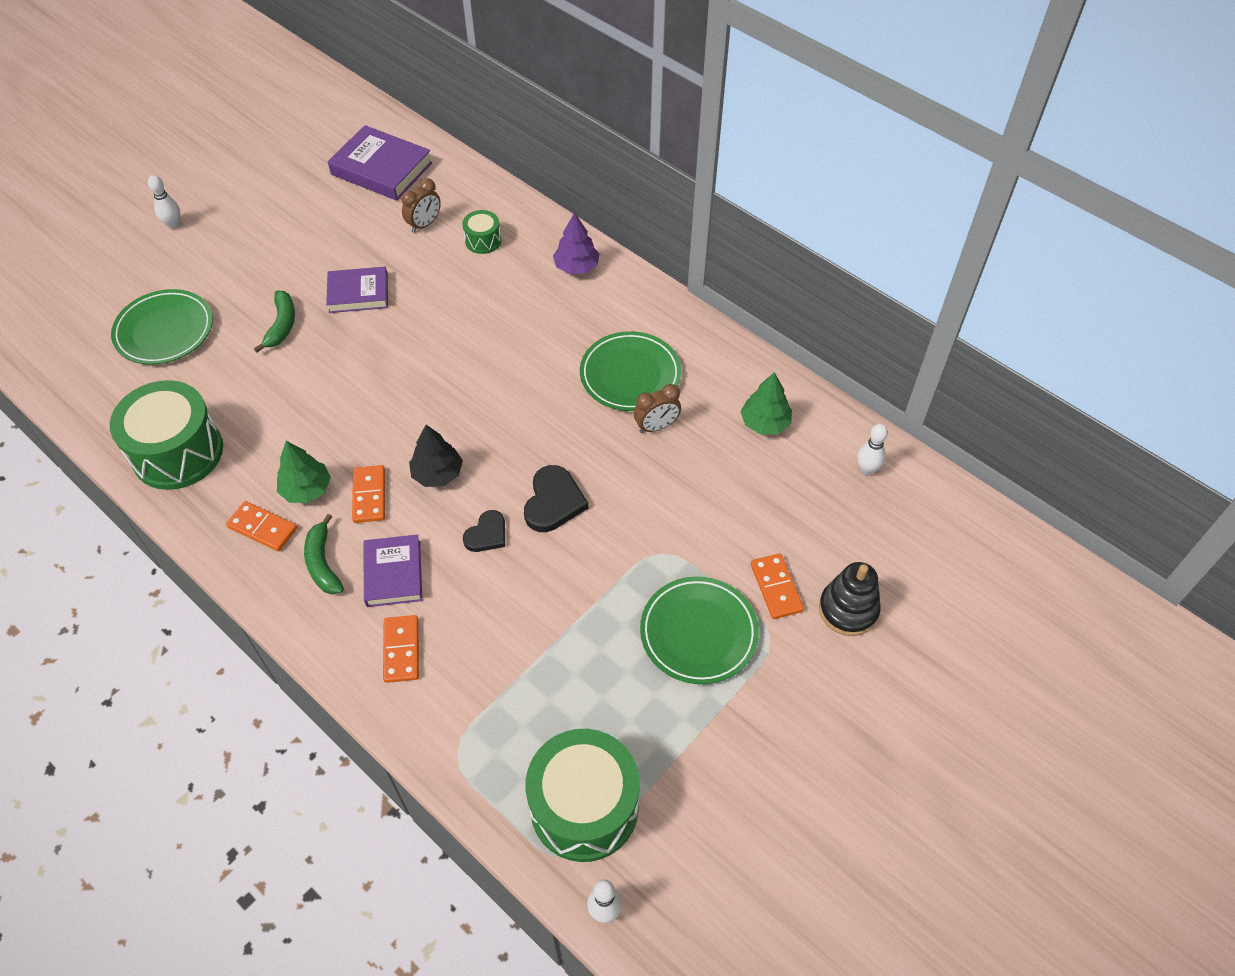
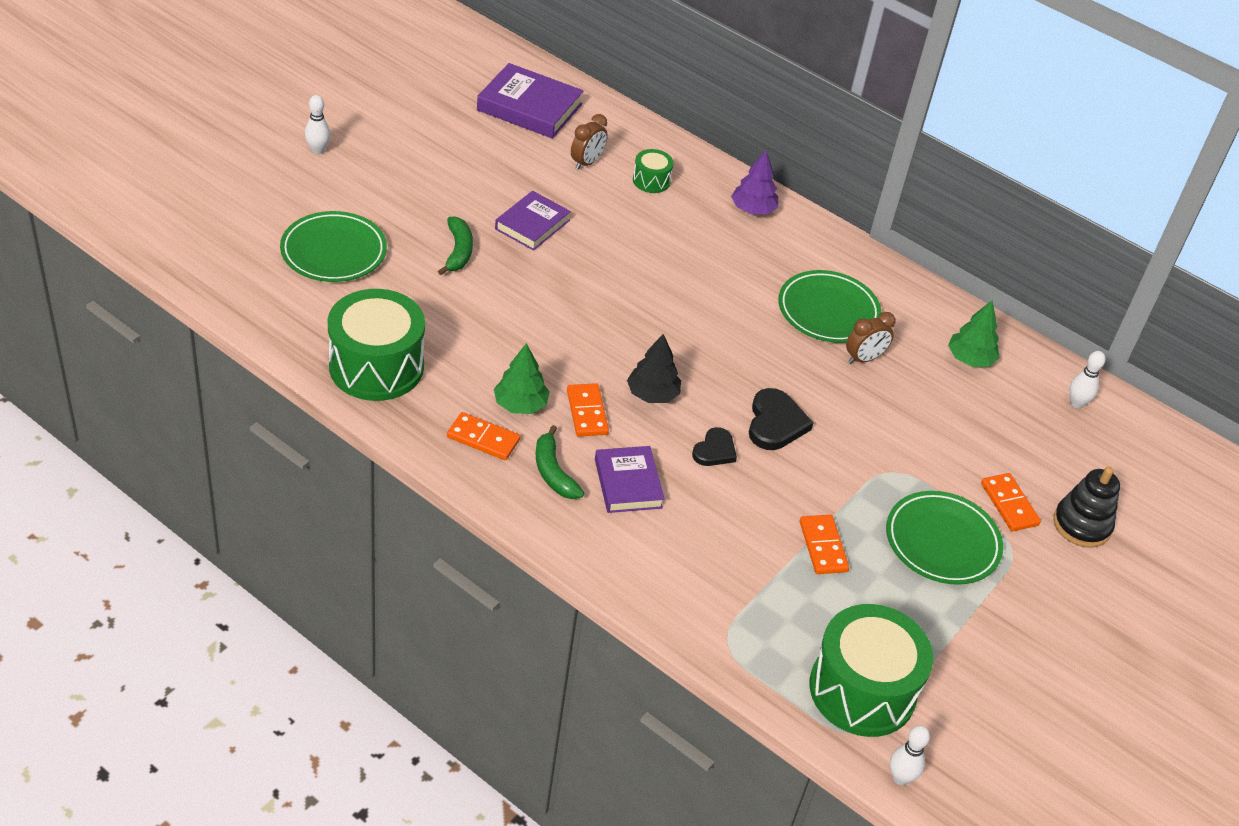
camera: 10 degrees left, 10 degrees down
purple book [326,267,388,313] -> purple book turned 45 degrees counterclockwise [495,191,571,251]
orange domino [383,615,419,683] -> orange domino moved to [800,515,849,574]

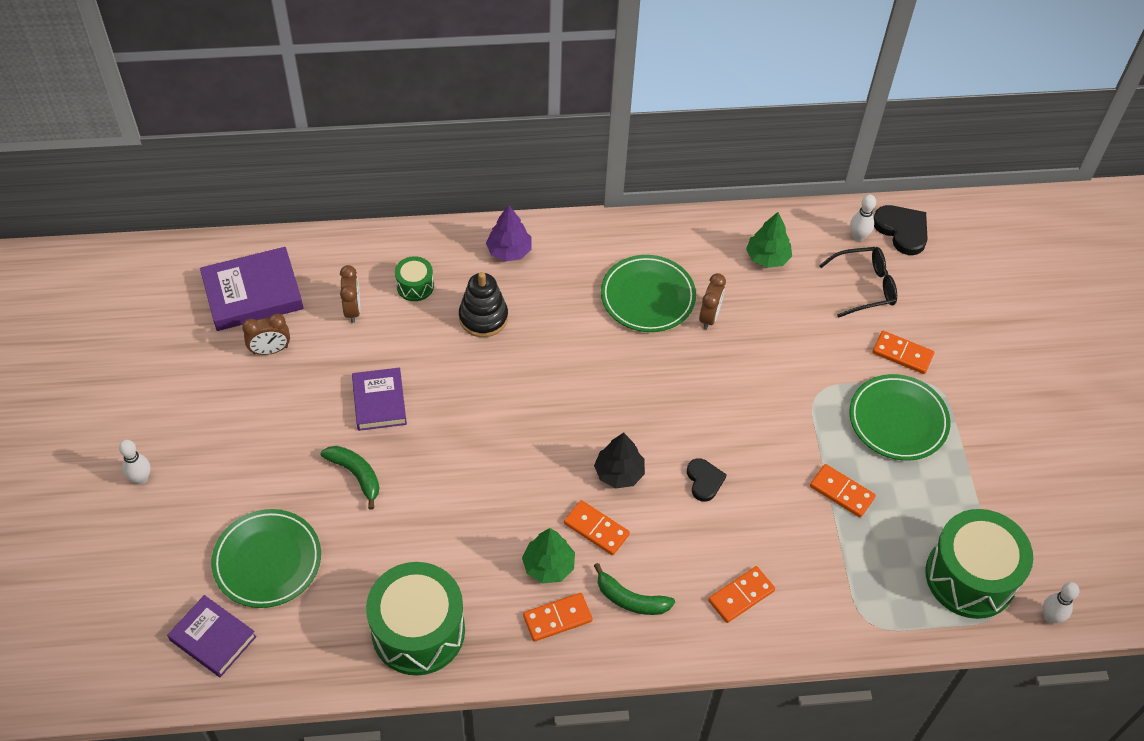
camera: 40 degrees left, 10 degrees up
purple book [595,446,665,513] -> purple book moved to [167,595,257,677]
black heart [749,388,813,450] -> black heart moved to [874,205,928,255]
black stacking toy [1053,467,1120,548] -> black stacking toy moved to [459,272,508,337]
none -> brown clock [242,314,290,355]
none -> orange domino [708,566,775,623]
none -> black glasses [819,247,897,318]

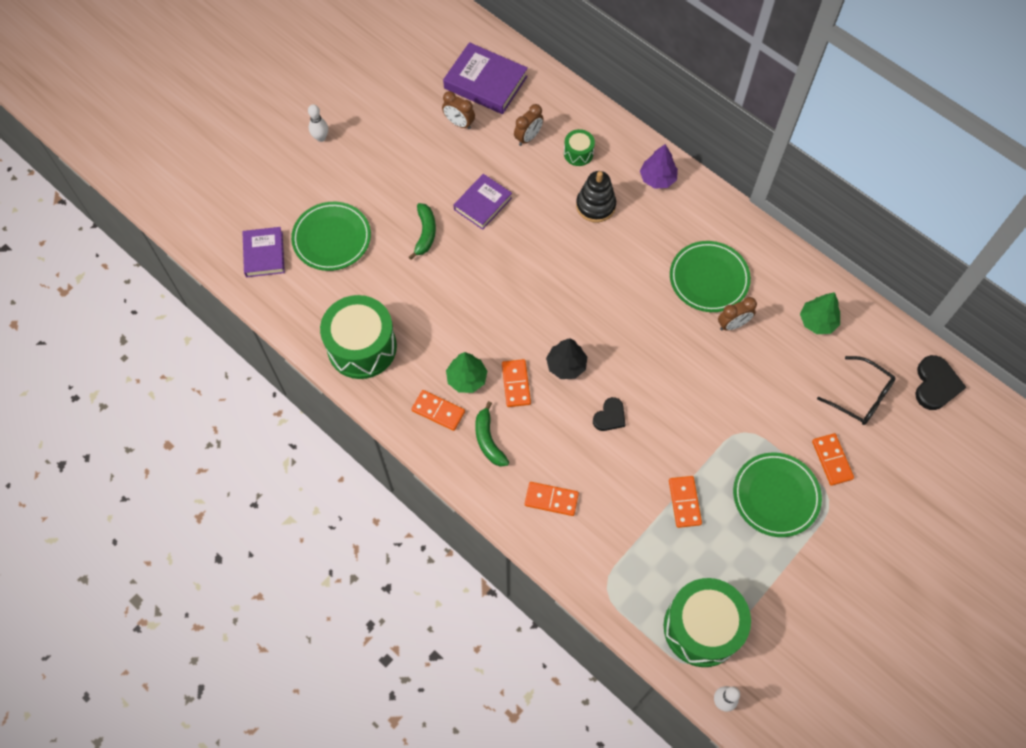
camera: 50 degrees right, 10 degrees up
white bowling pin [850,194,876,241] -> none

